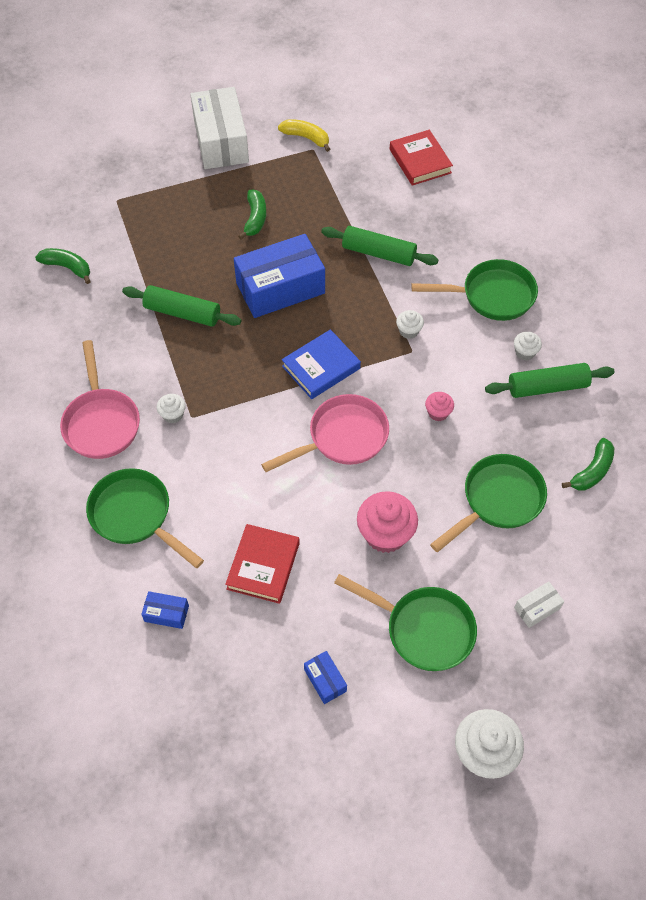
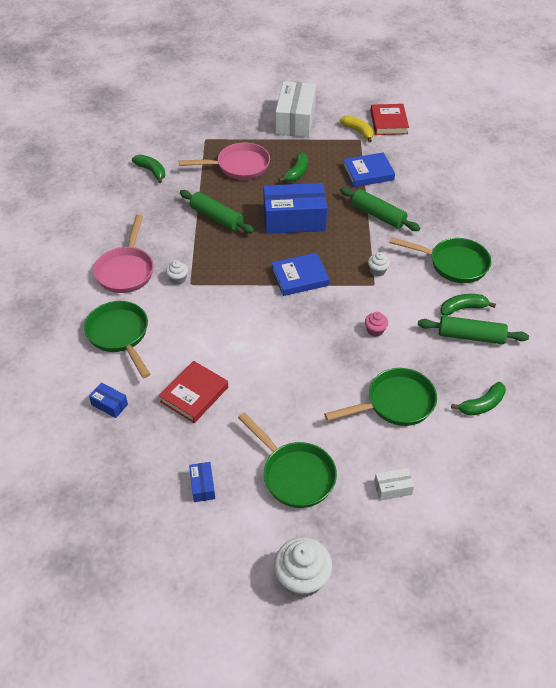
camera: 20 degrees right, 10 degrees down
pink pan [261,394,389,472] -> pink pan moved to [179,142,270,180]
pink cupcake [357,491,418,553] -> none
red book [390,130,453,186] -> red book moved to [371,104,409,135]
white cupcake [514,332,542,361] -> green banana [440,294,496,316]
none -> blue book [343,152,395,187]

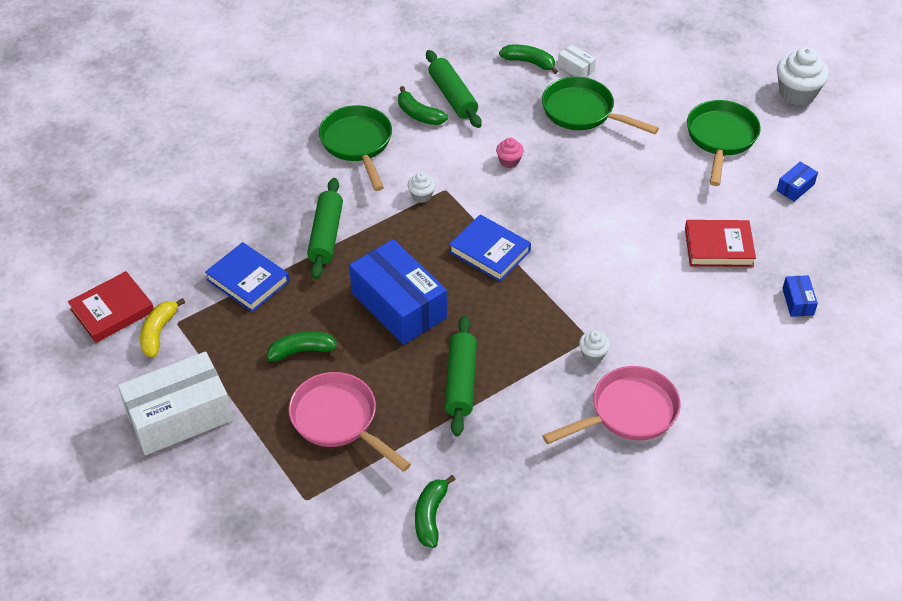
camera: 125 degrees left, 0 degrees up
green pan [84,301,150,378] -> none
white box [374,468,414,501] -> white box moved to [558,44,596,77]

